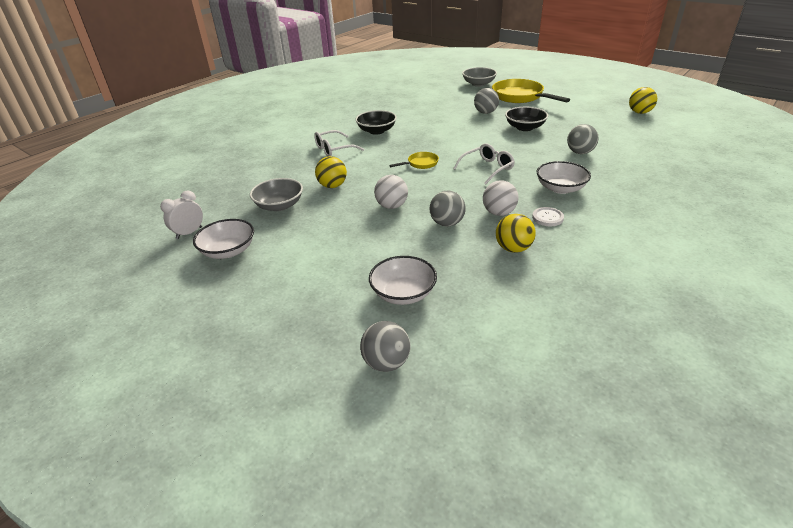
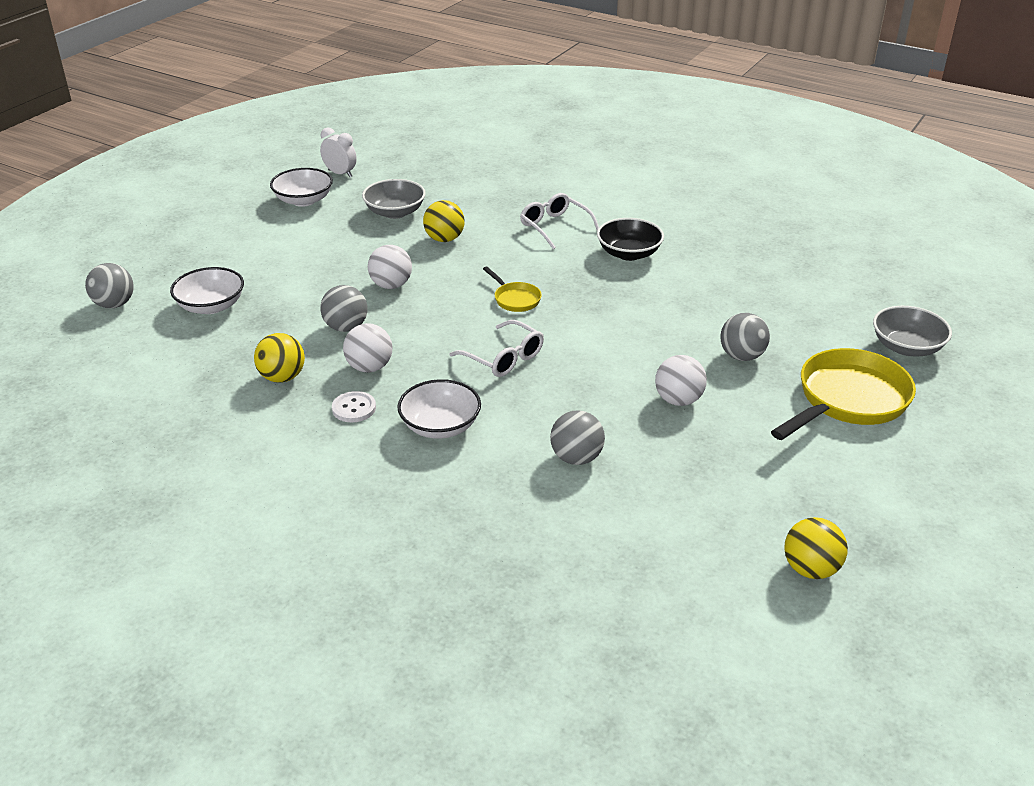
camera: 80 degrees right, 0 degrees up
black bowl [505,107,548,131] -> white ball [655,355,707,406]

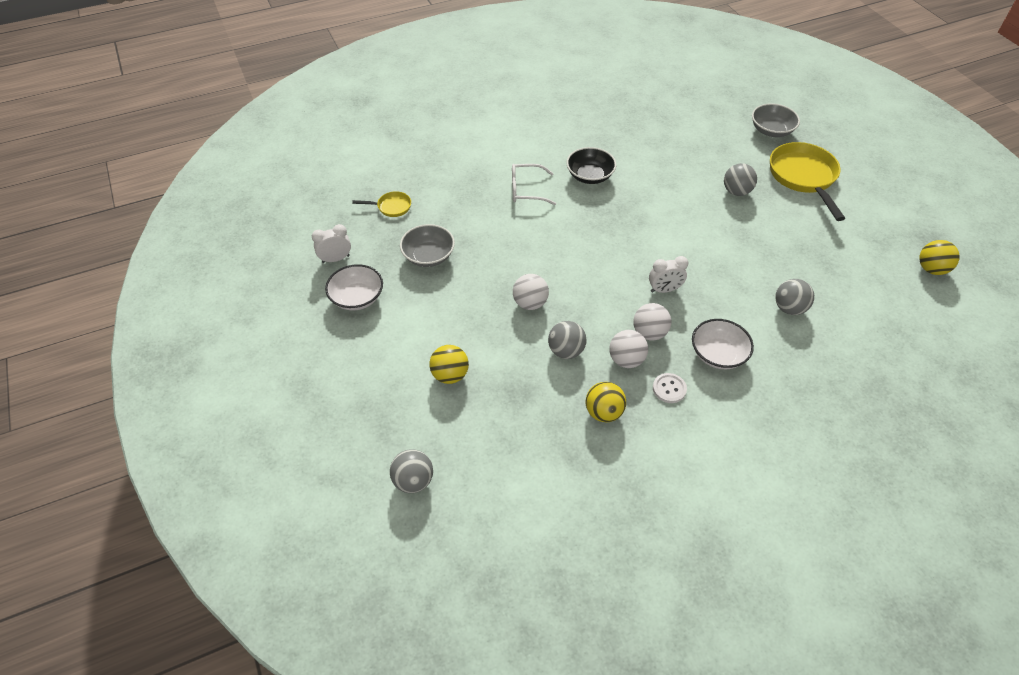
camera: 55 degrees left, 15 degrees up
white bowl [170,267,244,314] -> none
yellow ball [423,200,465,242] -> yellow ball moved to [429,345,469,384]
white glasses [449,320,544,377] -> white clock [649,256,689,293]
yellow pan [483,267,542,312] -> yellow pan moved to [352,191,411,217]
white ball [655,355,707,406] -> white ball moved to [633,303,671,341]

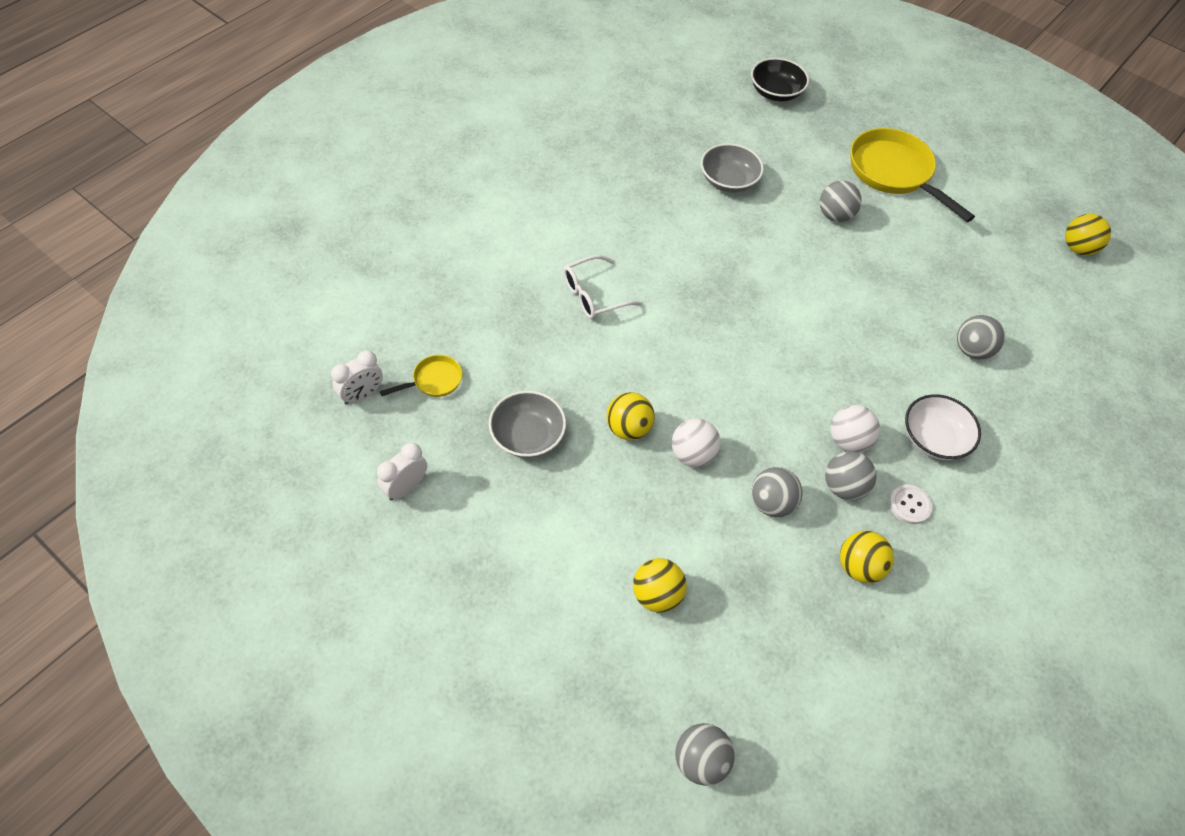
camera: 30 degrees left, 5 degrees up
white bowl [325,264,383,310] -> none
black bowl [566,147,616,184] -> black bowl moved to [751,58,809,102]
white ball [609,330,648,368] -> grey ball [825,451,876,500]
white clock [649,256,689,293] -> white clock moved to [331,350,383,405]
grey bowl [752,103,800,137] -> grey bowl moved to [701,143,764,193]
none -> yellow ball [607,392,655,440]

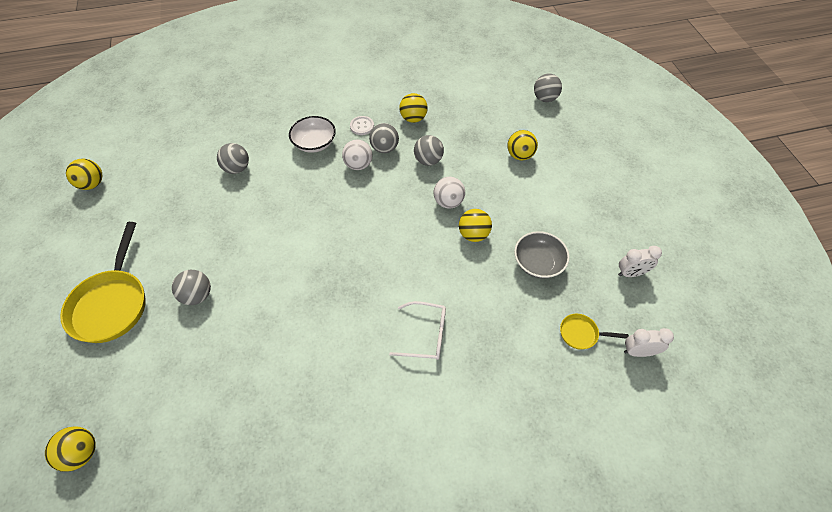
camera: 140 degrees left, 0 degrees up
grey bowl [701,143,764,193] -> none
black bowl [751,58,809,102] -> yellow ball [45,426,96,472]

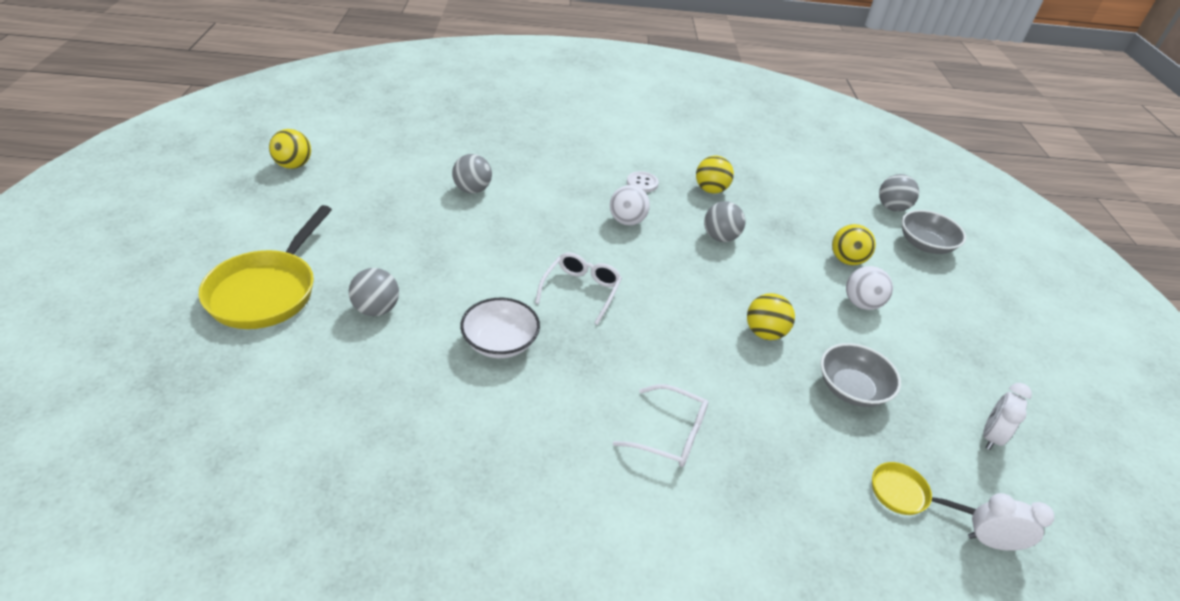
camera: 10 degrees right, 15 degrees down
yellow ball [45,426,96,472] -> none
white bowl [289,116,336,153] -> white bowl moved to [460,298,540,358]
grey ball [369,123,399,153] -> none
white ball [434,177,465,209] -> white ball moved to [846,266,893,310]
white clock [618,246,662,277] -> white clock turned 120 degrees clockwise [983,383,1032,450]
none -> white glasses [535,252,622,325]
none -> grey bowl [902,210,966,254]

